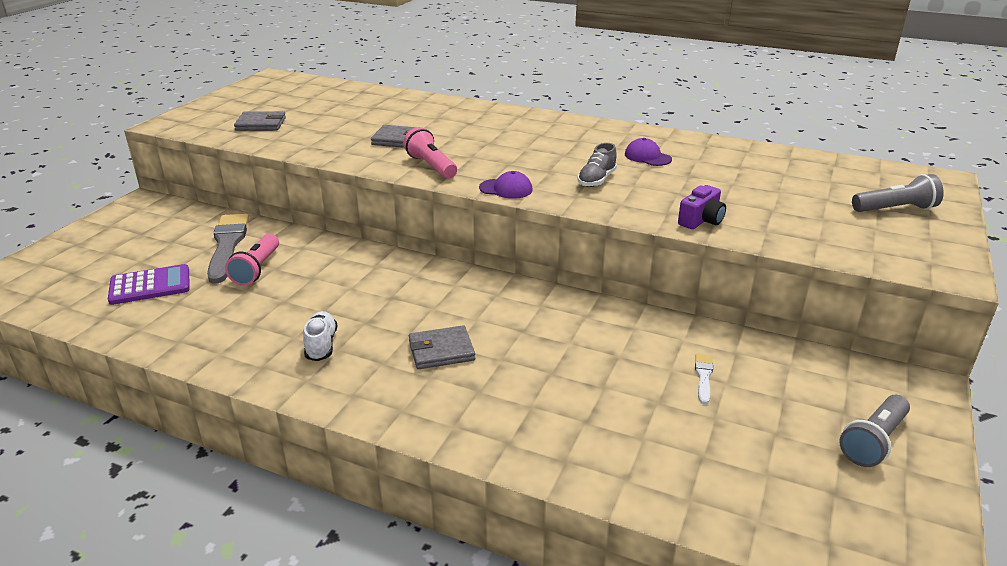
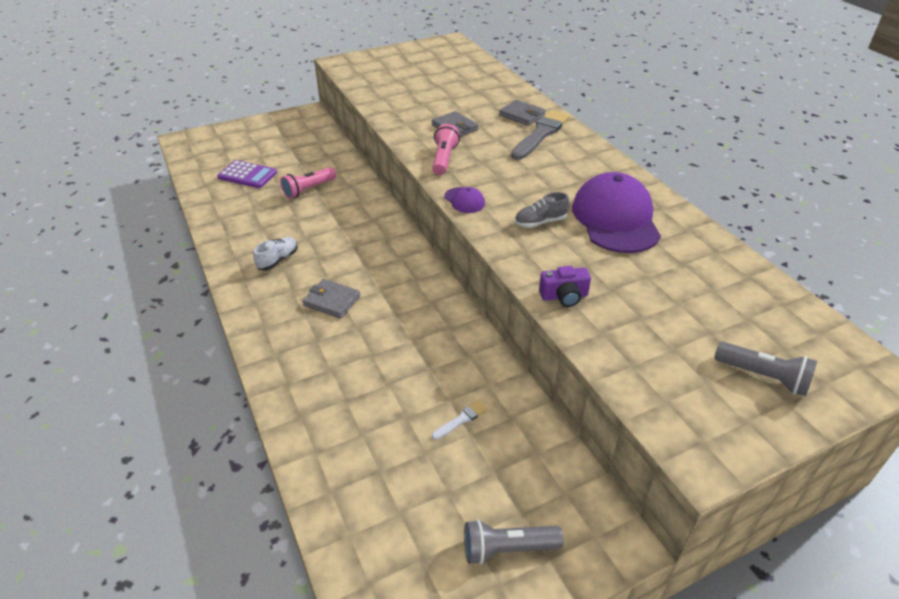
camera: 40 degrees right, 10 degrees up
grey brush [207,214,249,284] -> grey brush moved to [511,110,570,160]
grey wallet [234,111,286,131] -> grey wallet moved to [499,100,546,126]
purple cap [625,138,672,166] -> purple cap [572,172,661,253], size x2.33

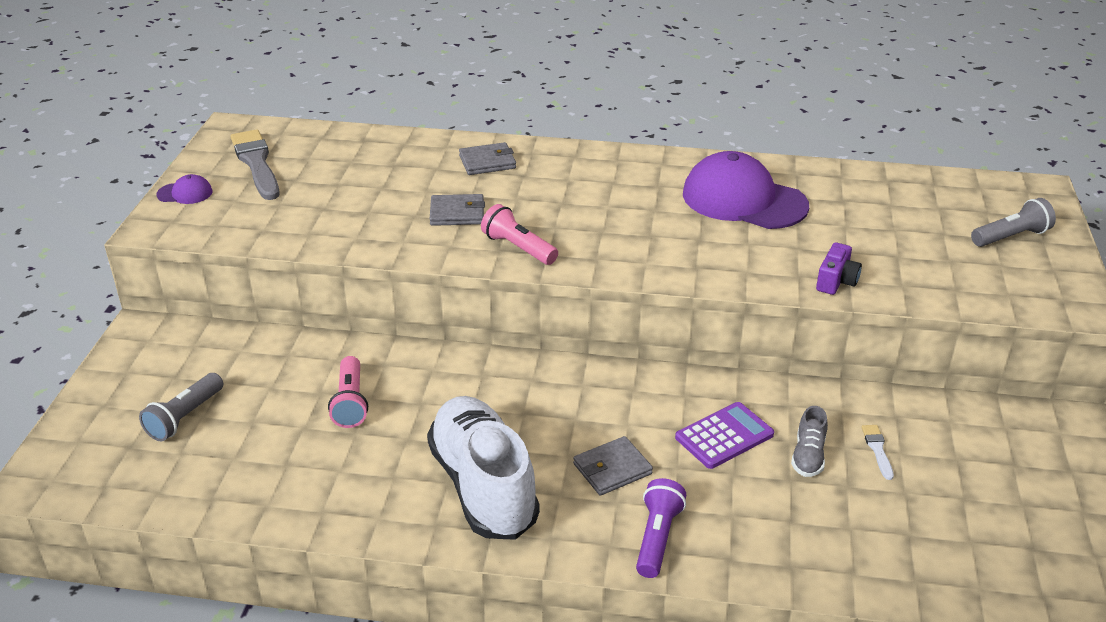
camera: 55 degrees left, 5 degrees down
purple calculator [217,160,277,188] -> purple calculator moved to [675,402,774,469]
white shoe [253,237,297,270] -> white shoe [427,396,540,540], size x2.39
purple cap [444,187,485,213] -> purple cap moved to [156,174,213,204]
grey flashlight [464,519,564,565] -> grey flashlight moved to [139,373,223,441]
grey brush [511,110,570,160] -> grey brush moved to [231,129,279,200]
grey shoe [515,192,569,228] -> grey shoe moved to [791,406,828,477]
none -> purple flashlight [636,478,686,578]

